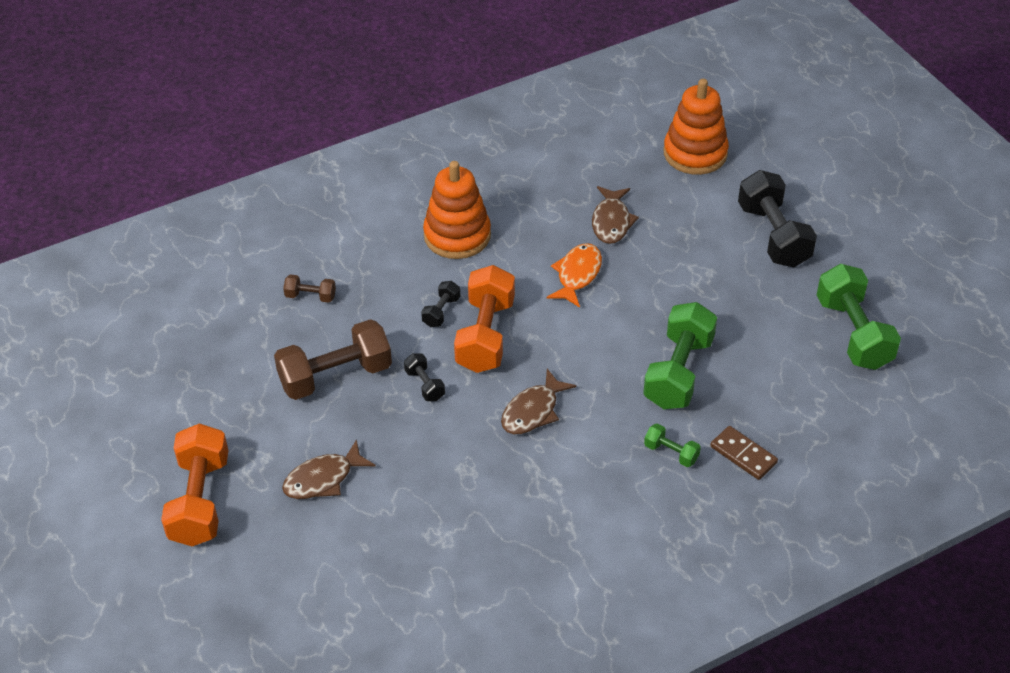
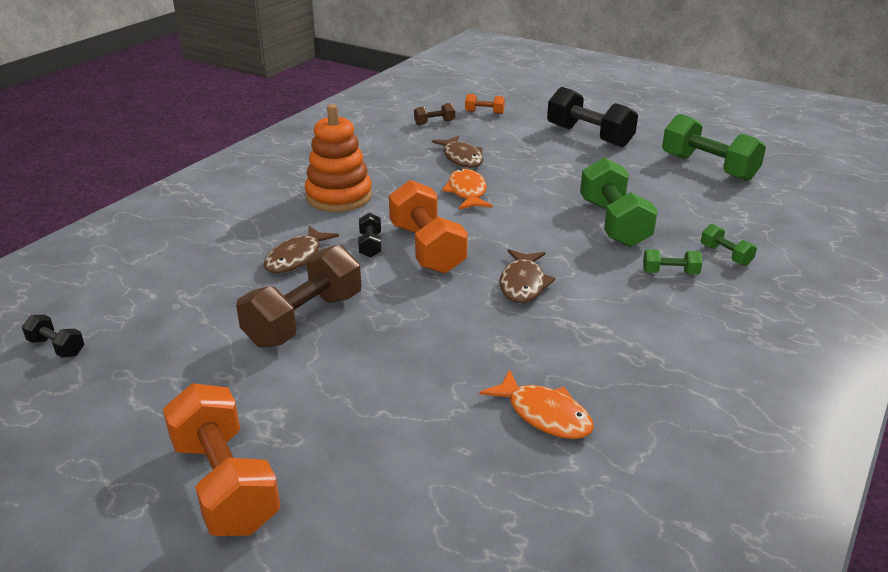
camera: 30 degrees left, 15 degrees down
brown fish [282,439,376,499] -> brown fish moved to [263,226,339,273]
brown dumbbell [283,274,336,303] -> brown dumbbell moved to [414,103,455,125]
black dumbbell [404,353,445,401] -> black dumbbell moved to [22,315,84,358]
orange stacking toy [664,79,729,175] -> orange dumbbell [465,94,505,114]
brown domino [710,426,778,480] -> green dumbbell [701,224,757,266]
none -> orange fish [480,369,594,439]

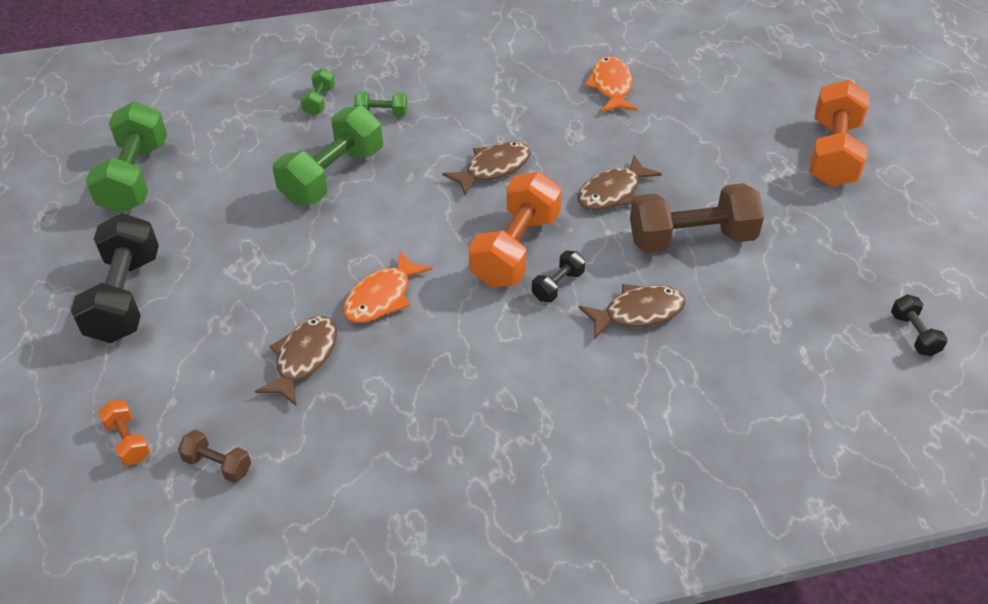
camera: 135 degrees left, 15 degrees up
orange stacking toy [305,104,372,212] -> none
green dumbbell [643,249,702,274] -> green dumbbell turned 45 degrees counterclockwise [354,92,407,116]
none -> brown fish [577,155,662,210]

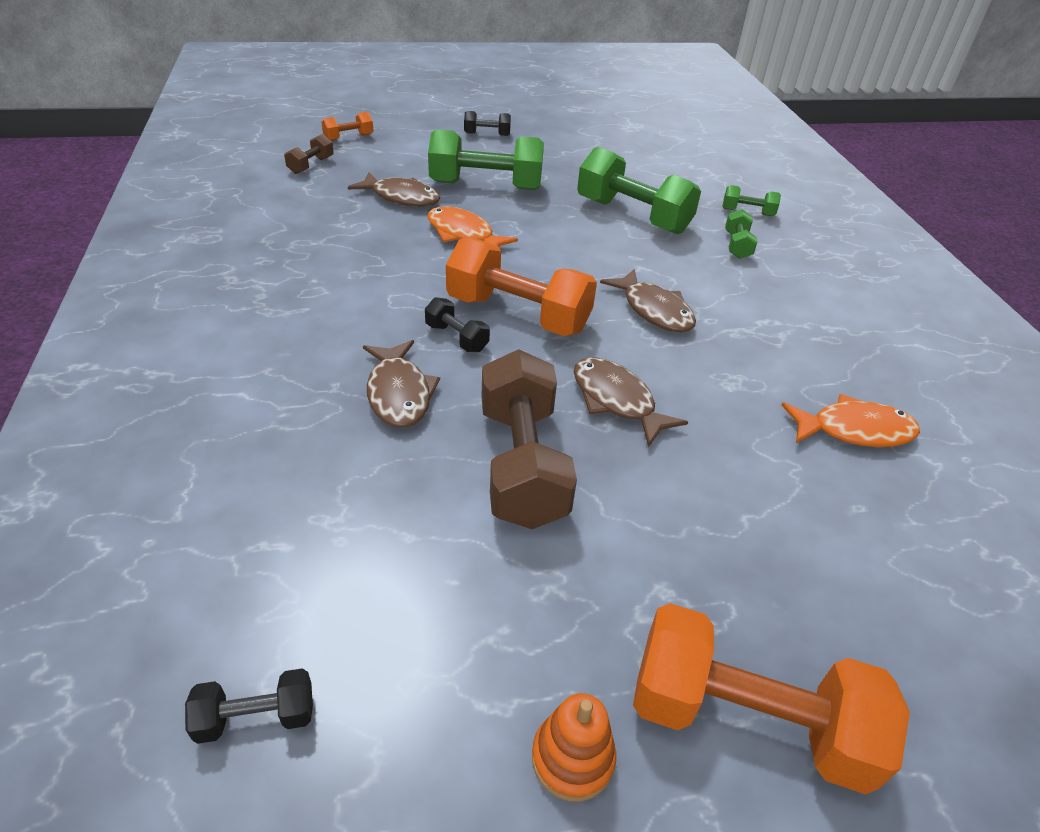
camera: 90 degrees right, 5 degrees down
black dumbbell [71,213,159,343] -> black dumbbell [464,111,511,136], size x0.47
green dumbbell [86,101,167,214] -> green dumbbell moved to [428,129,544,190]
none -> orange stacking toy [532,693,616,802]

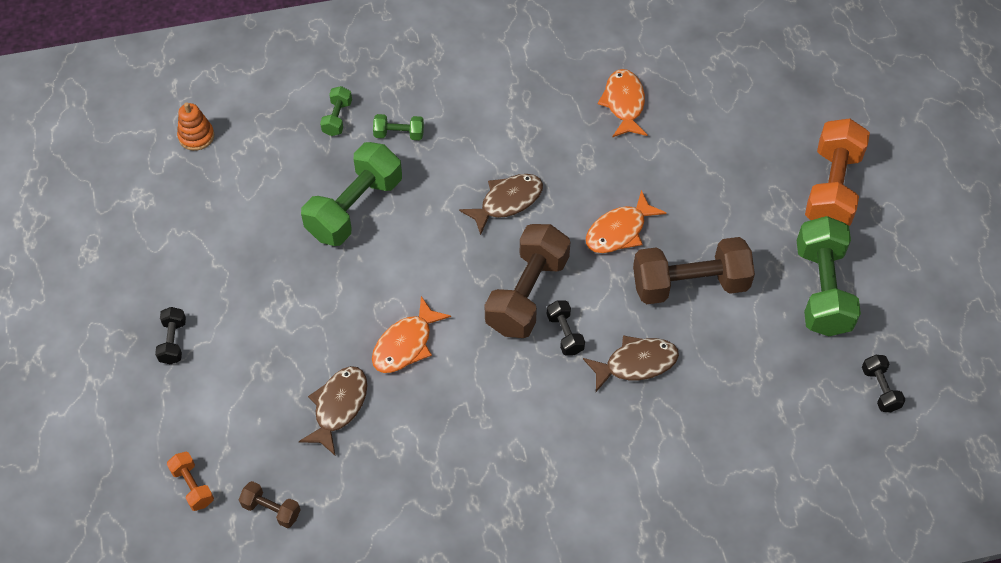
camera: 90 degrees left, 15 degrees up
black dumbbell [425,297,490,352] -> black dumbbell turned 60 degrees counterclockwise [547,300,585,355]
green dumbbell [428,129,544,190] -> green dumbbell moved to [797,216,861,336]
orange dumbbell [446,237,597,336] -> brown dumbbell [485,224,570,338]
orange stacking toy [532,693,616,802] -> orange stacking toy moved to [177,102,214,151]
brown fish [574,357,688,447] -> orange fish [586,190,666,253]

